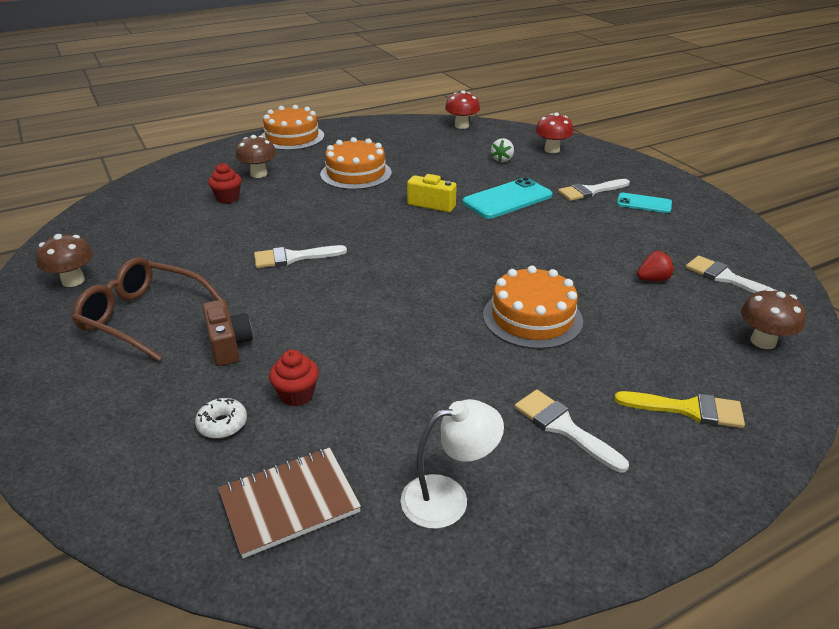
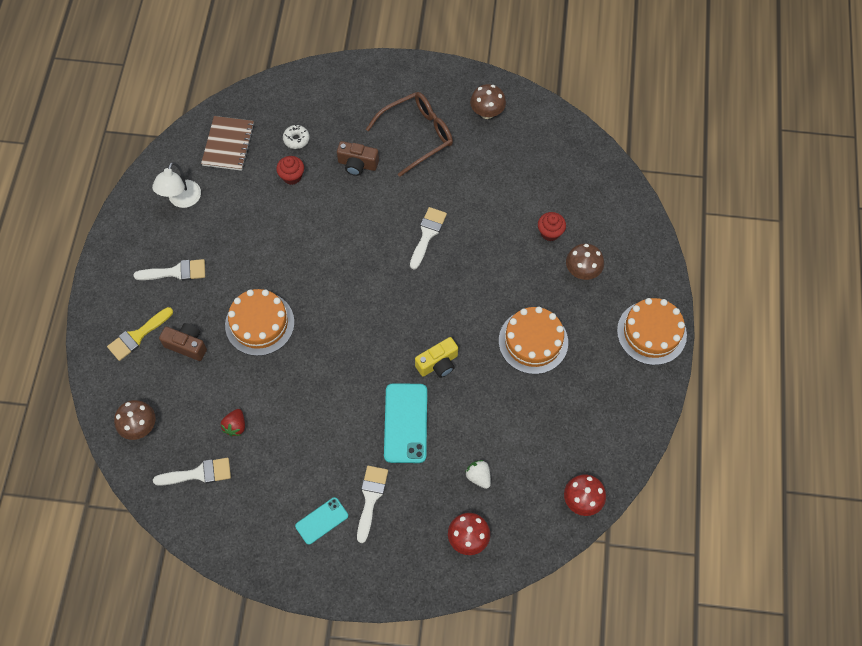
camera: 125 degrees right, 30 degrees up
none -> brown camera [159,323,207,361]

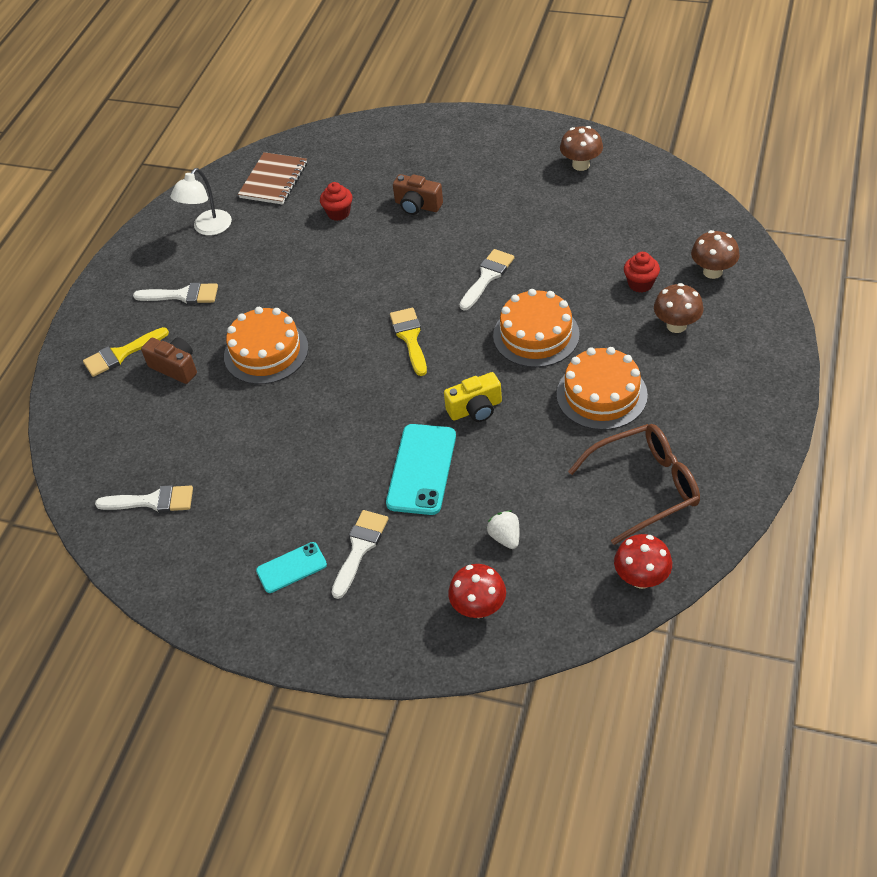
camera: 15 degrees right, 15 degrees down
brown mushroom [114,400,156,440] -> brown mushroom moved to [691,230,739,279]
red strawberry [221,409,245,436] -> none
white donut [283,125,310,149] -> none
brown glasses [366,92,453,177] -> brown glasses moved to [568,424,700,545]
orange cake [617,298,687,365] -> orange cake moved to [493,289,580,368]
none -> yellow brush [390,308,427,376]

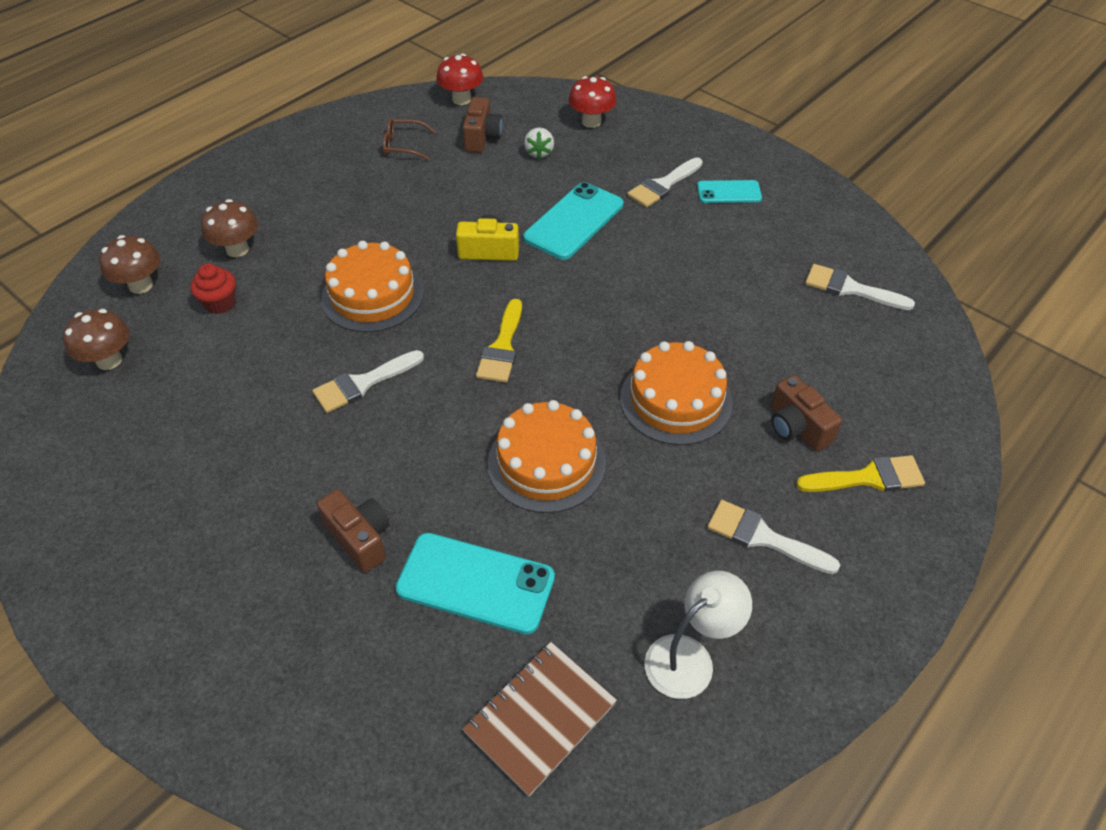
camera: 160 degrees left, 0 degrees up
red cupcake [320,182,353,221] -> turquoise phone [396,533,555,634]
orange cake [557,347,648,430] -> orange cake moved to [487,400,606,513]
brown mushroom [560,126,603,171] -> brown mushroom moved to [63,309,130,370]
brown glasses [568,424,700,545] -> brown glasses [383,118,436,160], size x0.53
none -> brown camera [463,97,502,152]

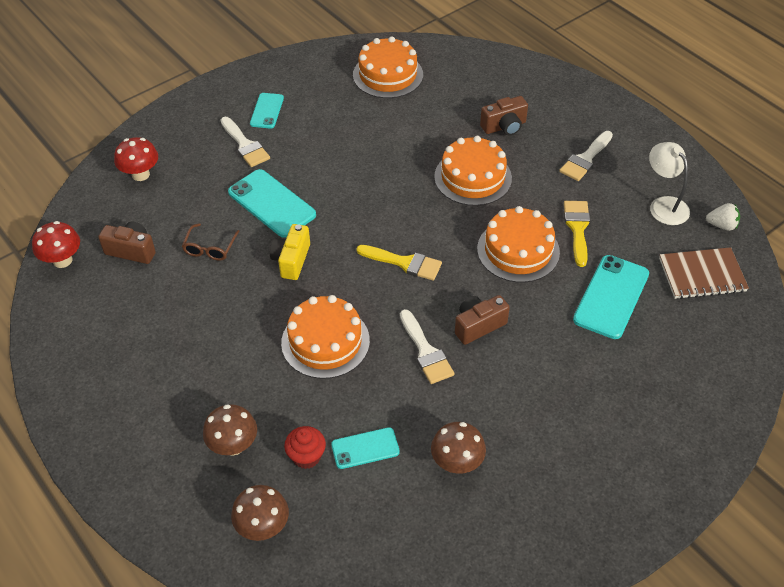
camera: 80 degrees left, 0 degrees up
brown mushroom [63,309,130,370] -> brown mushroom moved to [431,422,486,474]
brown camera [317,489,390,572] -> brown camera moved to [455,295,510,345]
brown glasses [383,118,436,160] -> brown glasses moved to [182,223,240,261]
brown notebook [462,642,617,796] -> brown notebook turned 60 degrees counterclockwise [659,247,749,299]
white strawberry [524,127,554,159] -> white strawberry moved to [706,203,740,231]
yellow brush [796,455,925,492] -> yellow brush moved to [564,201,590,267]
white brush [805,264,915,310] -> orange cake [353,36,423,98]
none -> turquoise phone [331,427,400,469]

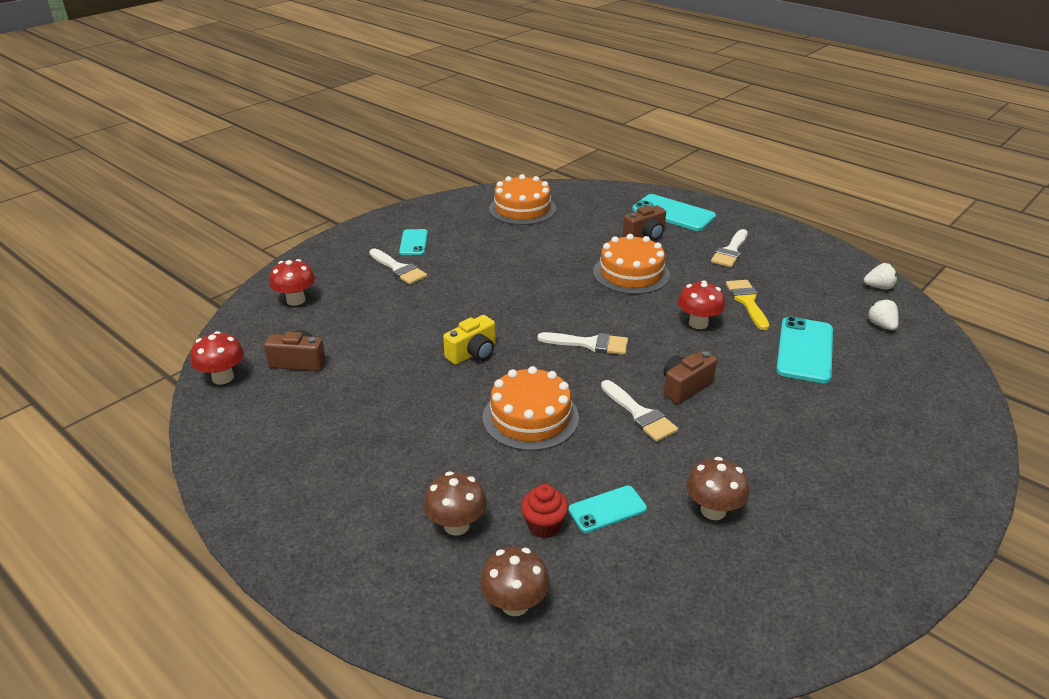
camera: 10 degrees left, 15 degrees down
brown glasses [182,223,240,261] -> none
turquoise phone [228,169,316,238] -> turquoise phone moved to [632,194,716,231]
yellow camera [270,224,310,280] -> yellow camera turned 135 degrees counterclockwise [443,315,496,365]
yellow brush [356,245,442,281] -> white brush [537,332,628,355]
orange cake [477,206,560,283] -> red mushroom [678,280,725,329]
white lamp [649,142,690,225] -> none
brown notebook [659,247,749,299] -> white strawberry [867,299,899,330]

